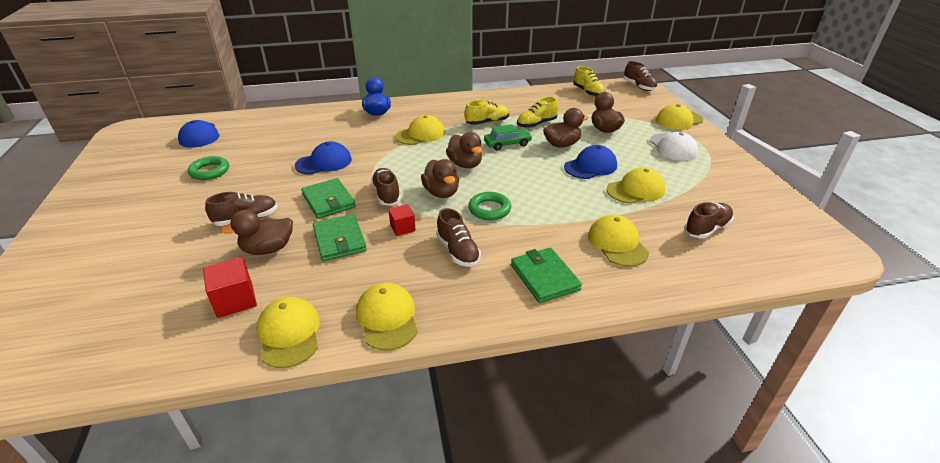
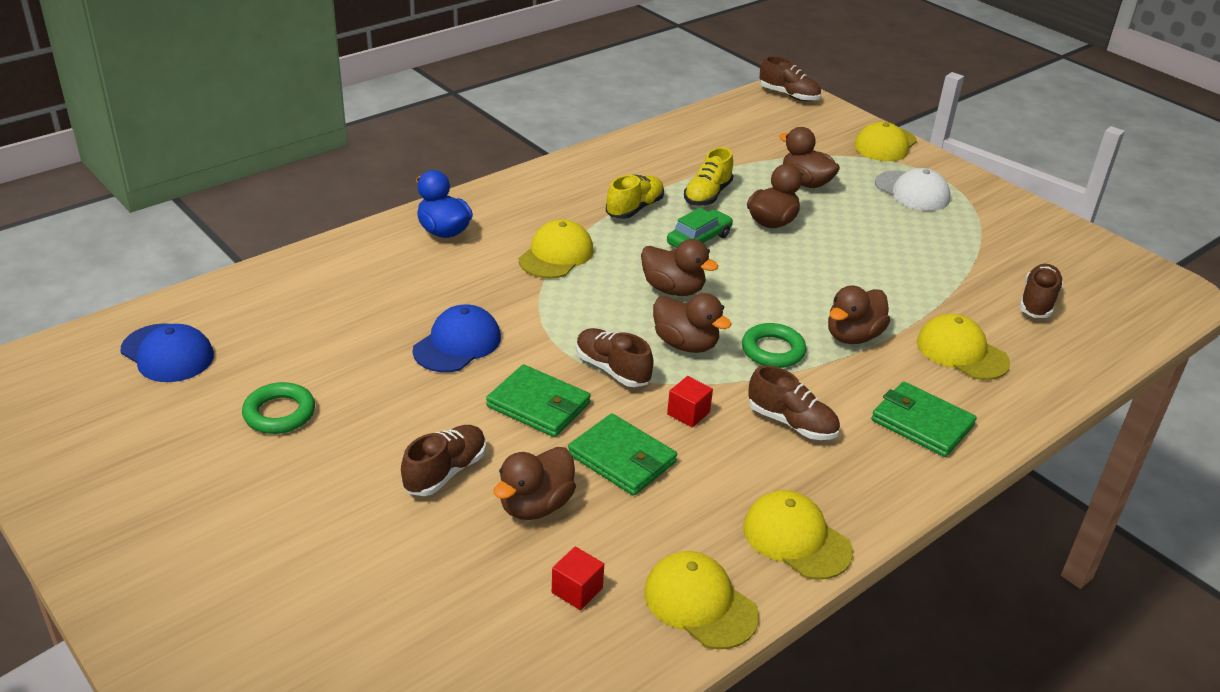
camera: 30 degrees left, 0 degrees up
red cube [203,257,257,318] -> red cube [552,546,604,610], size x0.65
blue cap [564,145,617,179] -> none
yellow shoe [573,66,605,97] -> none
yellow cap [606,167,665,204] -> none
none -> brown duck [828,285,890,344]

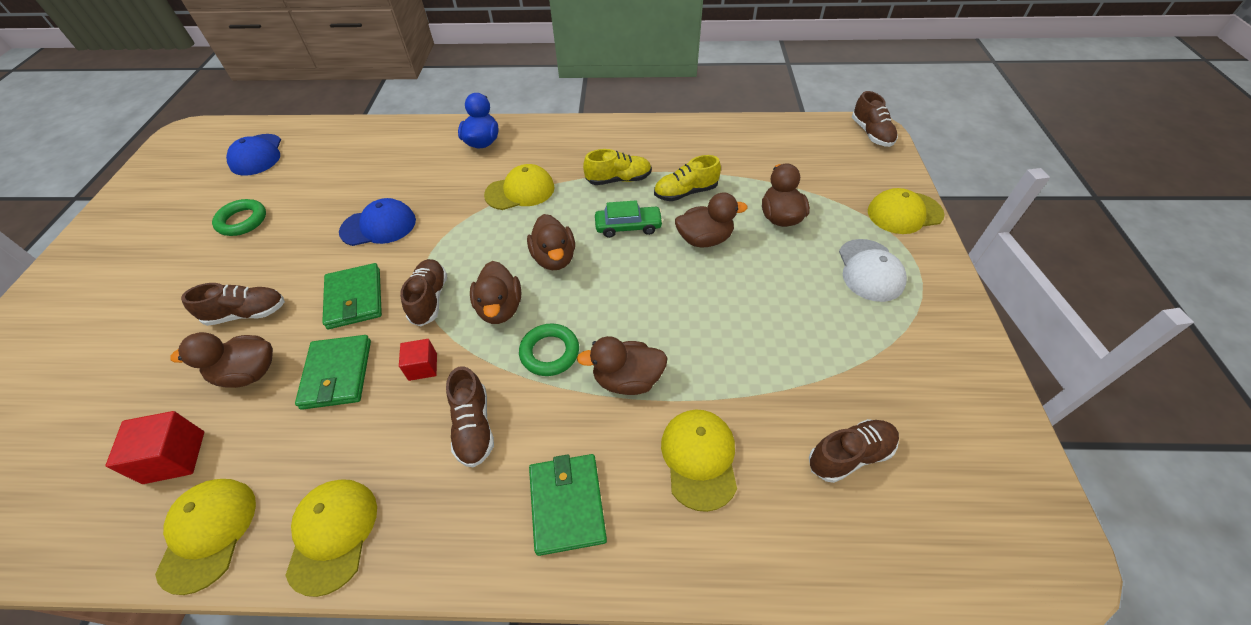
camera: 45 degrees right, 15 degrees up
red cube [552,546,604,610] -> red cube [106,411,204,484], size x1.54

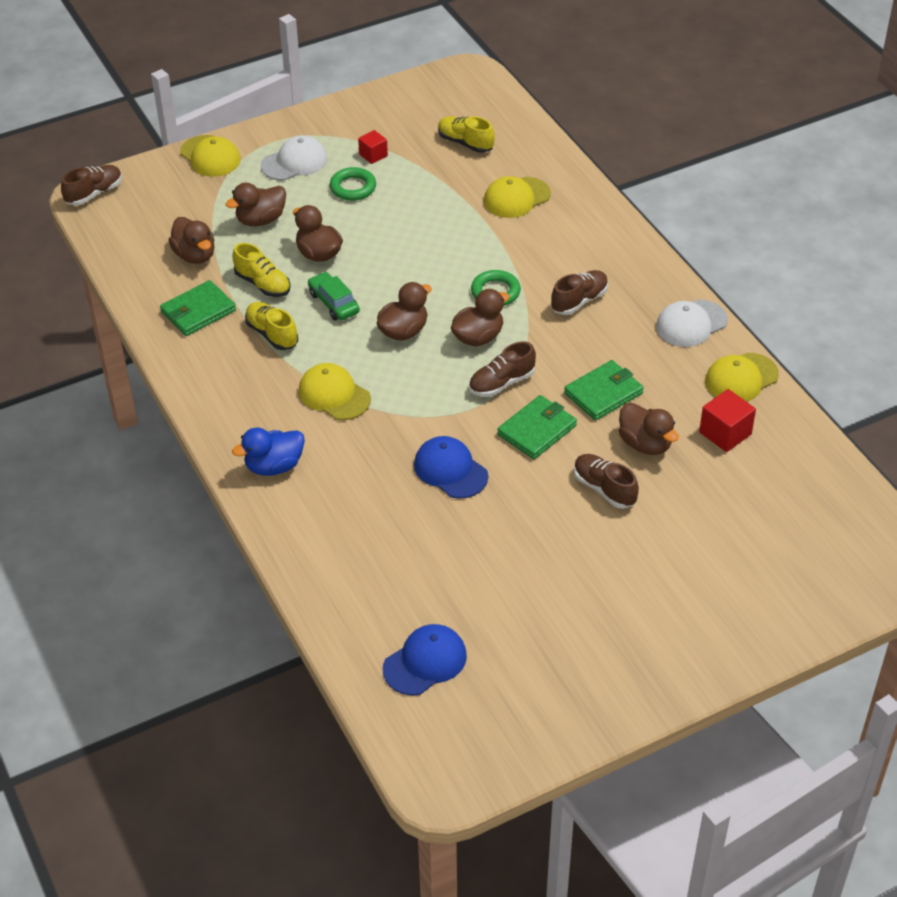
camera: 120 degrees left, 5 degrees down
green ring [212,199,266,236] -> green ring moved to [330,167,376,201]
yellow cap [285,479,377,597] -> white cap [656,300,728,347]
red cube [399,339,437,381] -> red cube moved to [358,130,388,164]
green wallet [529,454,607,556] -> green wallet moved to [160,280,236,336]
brown duck [577,336,668,395] -> brown duck moved to [168,217,215,264]
brown shoe [809,419,899,483] -> yellow shoe [438,116,494,153]

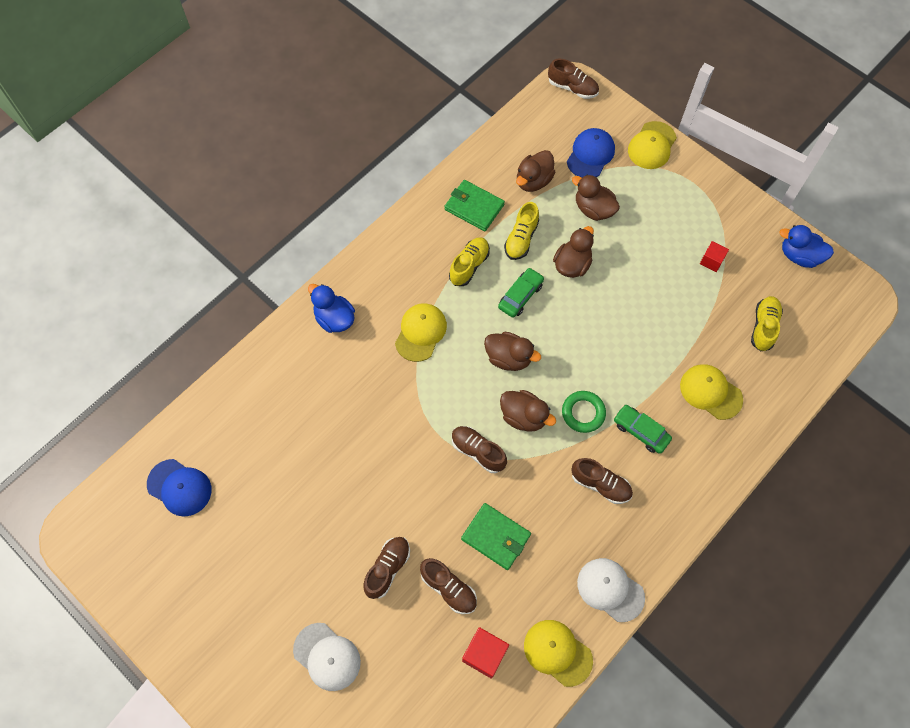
camera: 70 degrees right, 20 degrees up
white cap [261,135,327,181] -> white cap moved to [293,623,361,691]
green ring [330,167,376,201] -> none
blue cap [414,436,488,499] -> blue cap moved to [567,128,615,177]
green wallet [497,395,577,459] -> none
brown duck [619,402,679,455] -> brown shoe [420,558,477,614]
none -> green car [614,405,672,454]
none -> blue duck [779,225,834,268]

